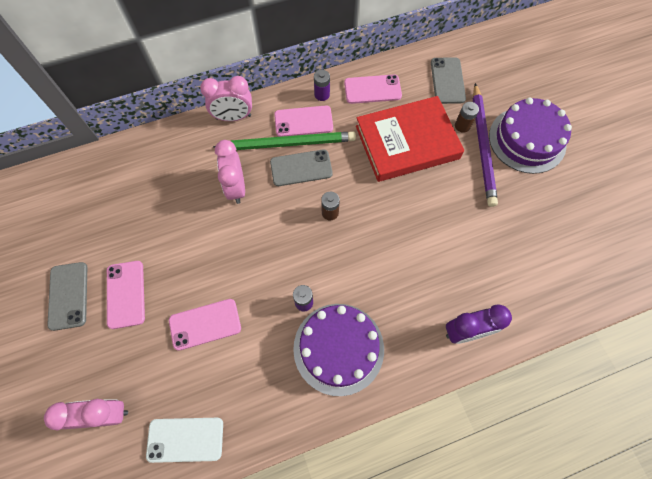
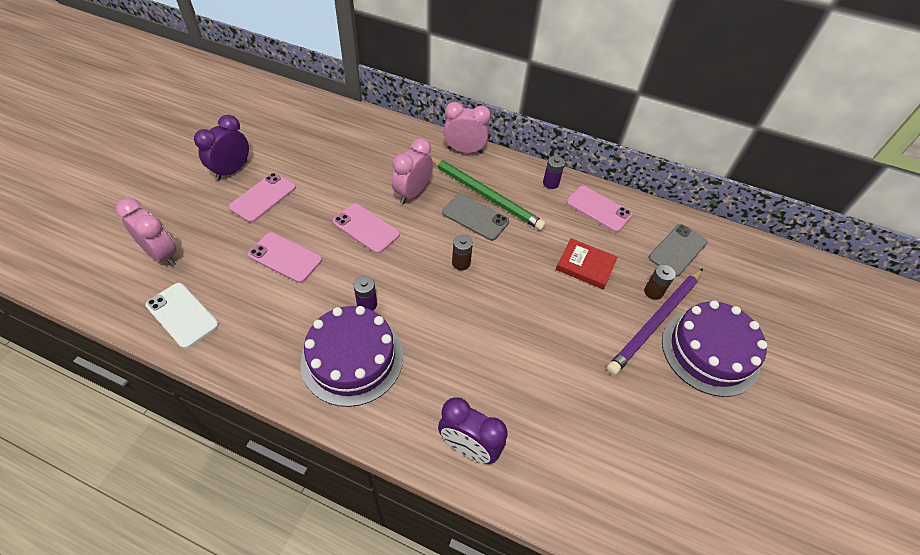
camera: 40 degrees right, 15 degrees down
grey phone [47,262,87,331] -> purple clock [194,115,249,181]
pink clock [200,76,252,121] -> pink clock turned 150 degrees clockwise [443,102,491,154]
pink phone [274,106,333,137] -> pink phone moved to [333,203,400,254]
red book [356,96,464,182] -> red book [556,238,618,290], size x0.51

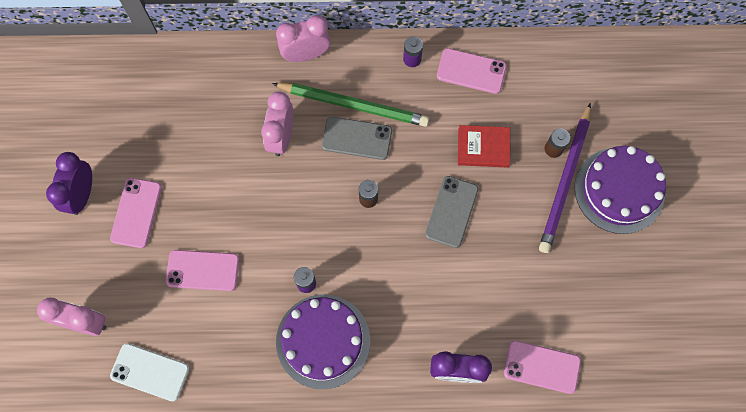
camera: 20 degrees left, 20 degrees up
pink phone [333,203,400,254] -> pink phone moved to [504,340,581,394]
grey phone [648,224,708,277] -> grey phone moved to [425,176,478,248]

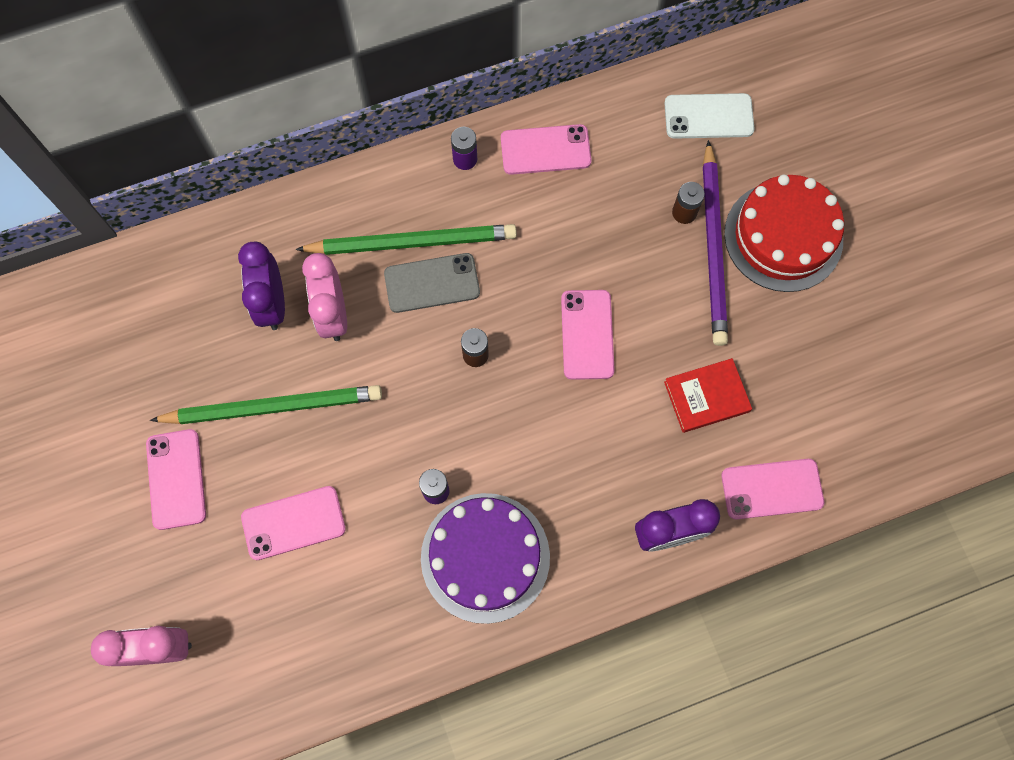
camera: 20 degrees left, 0 degrees up
purple clock [46,152,92,215] -> purple clock moved to [238,242,285,330]
white phone [110,343,189,401] -> white phone moved to [664,93,755,139]
pink clock [276,15,330,62] -> none
grey phone [425,176,478,248] -> pink phone [561,290,615,380]
red book [458,125,510,168] -> red book moved to [664,358,752,433]
purple cake [575,146,666,234] -> red cake [724,175,844,292]
none -> green pencil [150,385,382,424]

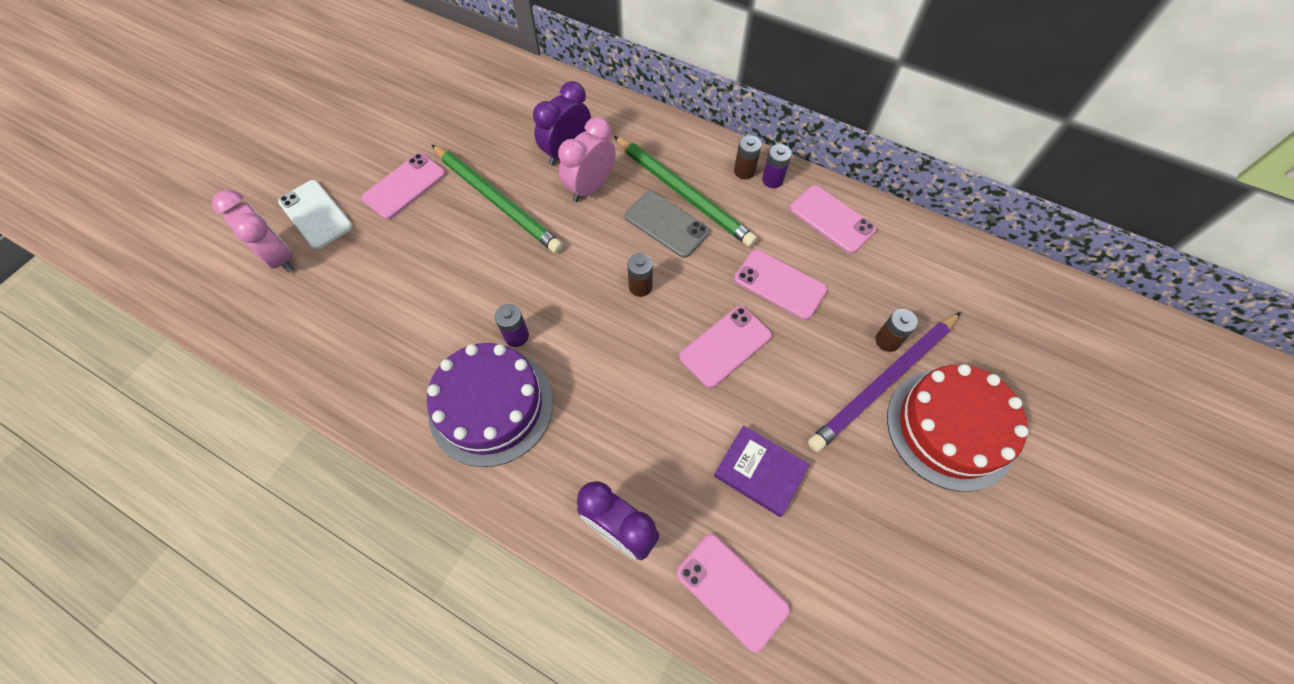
camera: 50 degrees right, 10 degrees down
pink phone [241,486,346,560] -> pink phone moved to [734,250,827,320]
white phone [664,93,755,139] -> white phone moved to [278,180,353,249]
red book [664,358,752,433] -> purple book [714,425,810,517]
none -> brown battery [734,135,762,179]

